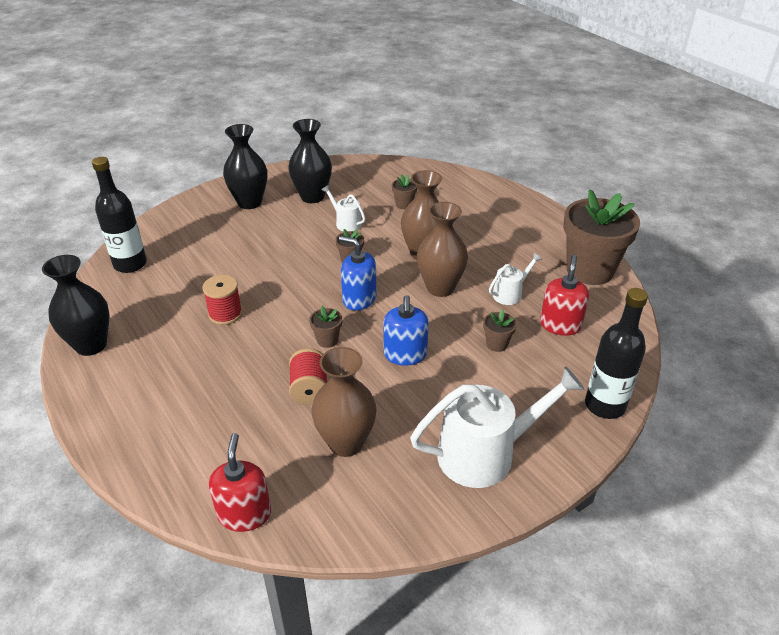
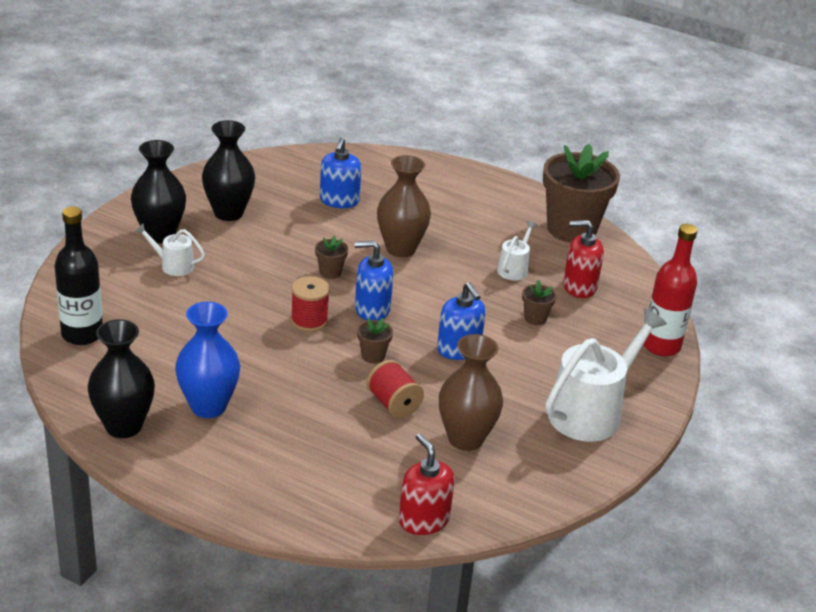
camera: 30 degrees left, 5 degrees down
red spool [202,275,242,325] -> red spool moved to [291,276,330,332]
white watering can [322,185,365,231] -> white watering can moved to [135,223,205,276]
brown flower pot [392,175,417,210] -> blue soap dispenser [320,138,362,208]
brown vase [417,202,468,297] -> none
red soap dispenser [540,255,589,336] -> red soap dispenser turned 75 degrees counterclockwise [563,220,604,298]
black bottle [585,288,648,419] -> red bottle [643,224,697,356]
none -> blue vase [175,302,240,418]

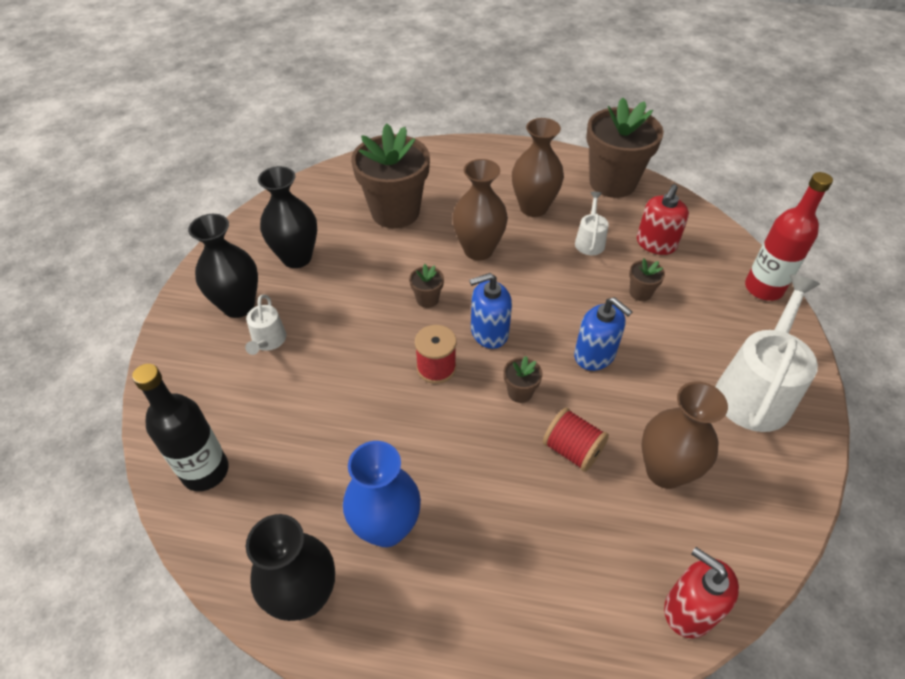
camera: 15 degrees left, 15 degrees up
white watering can [135,223,205,276] -> white watering can turned 90 degrees counterclockwise [245,294,286,355]
blue soap dispenser [320,138,362,208] -> brown flower pot [351,124,430,228]
red soap dispenser [563,220,604,298] -> red soap dispenser turned 45 degrees counterclockwise [637,184,689,255]
none -> brown vase [512,118,564,217]

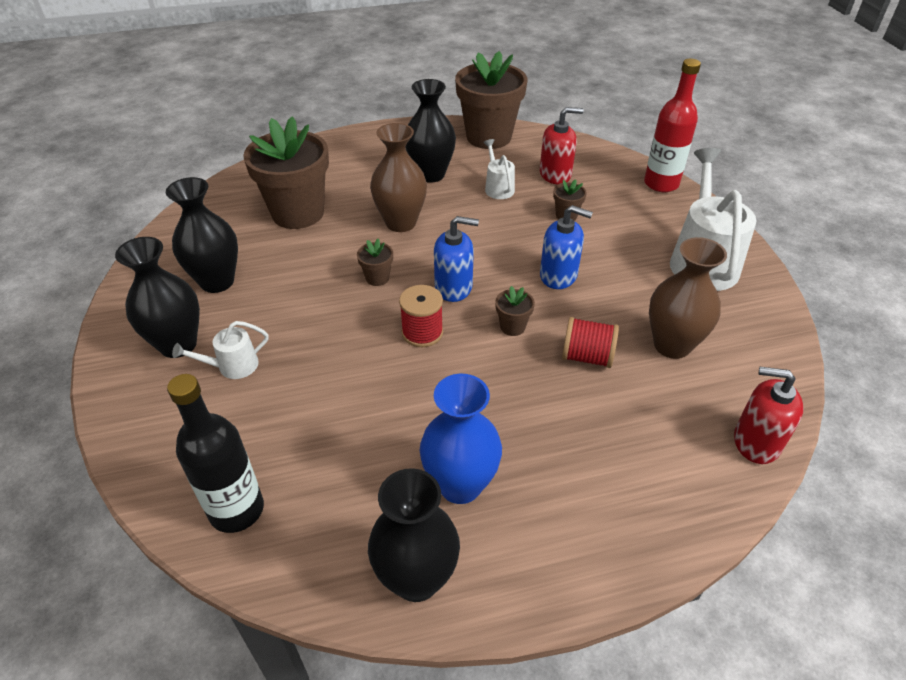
camera: 25 degrees left, 5 degrees down
white watering can [245,294,286,355] -> white watering can turned 90 degrees clockwise [172,321,269,379]
blue soap dispenser [469,273,512,349] -> blue soap dispenser turned 135 degrees counterclockwise [434,216,479,302]
brown vase [512,118,564,217] -> black vase [406,79,456,183]
red soap dispenser [637,184,689,255] -> red soap dispenser turned 105 degrees counterclockwise [540,107,584,184]

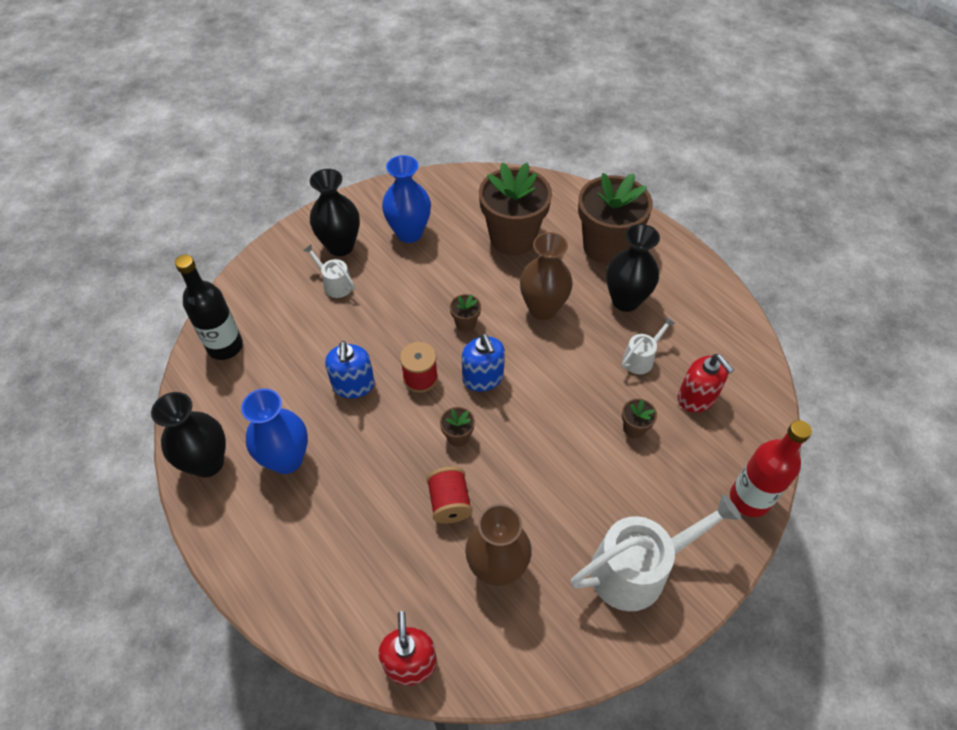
camera: 65 degrees right, 10 degrees up
black vase [166,177,238,293] -> blue vase [382,155,431,243]
brown flower pot [455,51,527,149] -> brown flower pot moved to [578,173,653,264]
blue soap dispenser [540,205,593,289] -> blue soap dispenser moved to [325,341,375,398]

